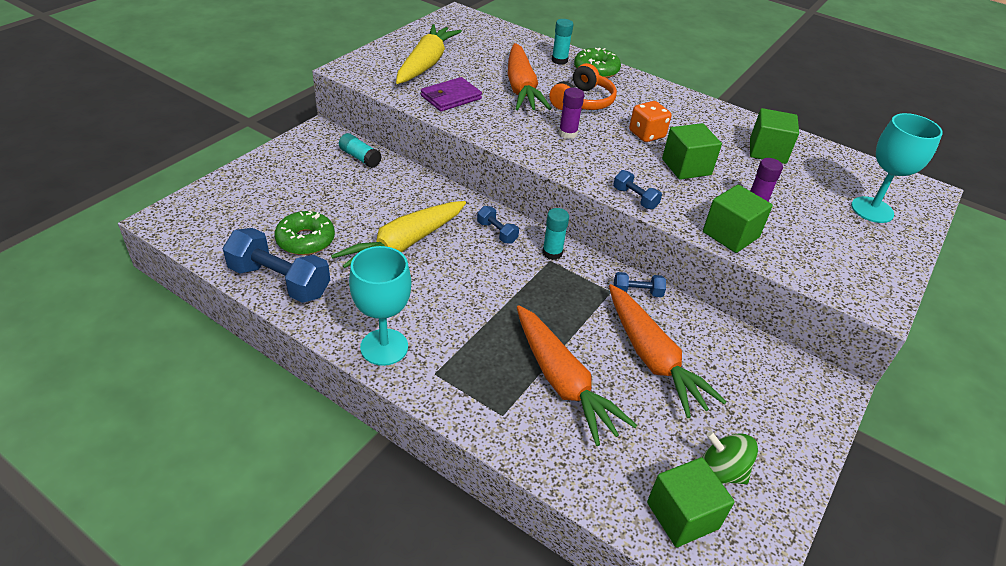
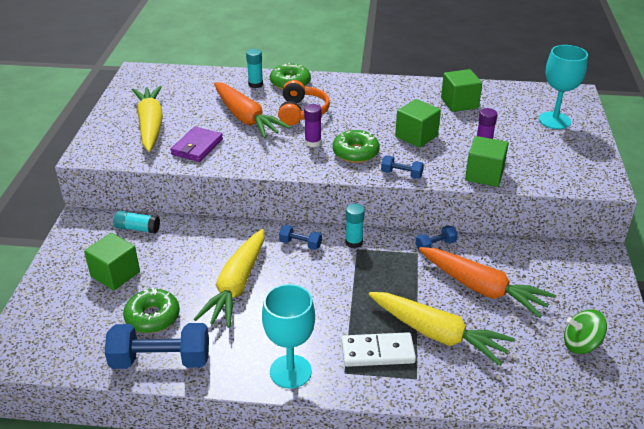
camera: 25 degrees left, 5 degrees down
orange carrot [517,305,637,446] -> yellow carrot [369,292,515,366]
orange dice [629,101,672,142] -> none
green cube [647,457,735,547] -> green cube moved to [84,233,140,291]
none -> green donut [333,130,380,163]
none -> white domino [341,332,416,367]

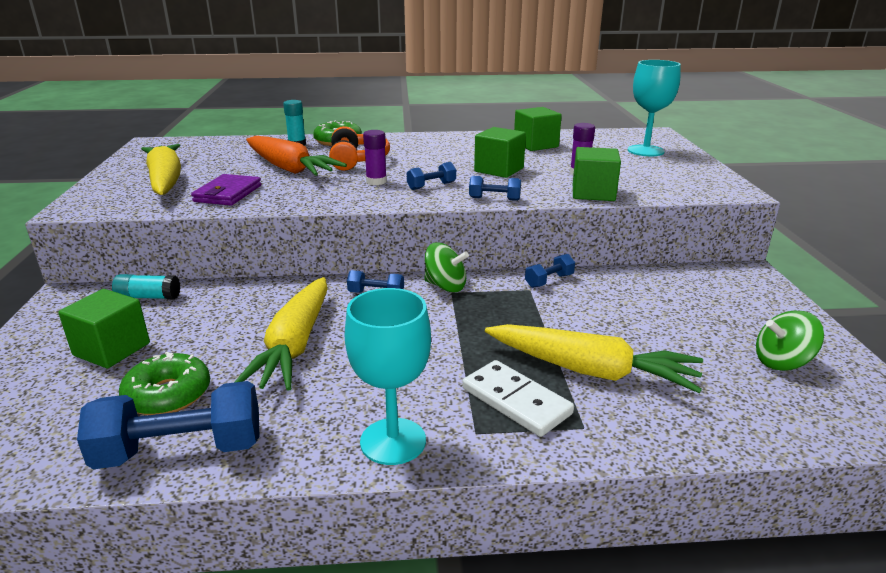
camera: 10 degrees left, 10 degrees down
green donut [333,130,380,163] -> blue dumbbell [407,162,456,190]
white domino [341,332,416,367] -> white domino turned 60 degrees clockwise [462,360,574,437]
turquoise glue stick [345,204,365,248] -> green spinning top [424,242,469,292]
orange carrot [419,247,555,318] -> none

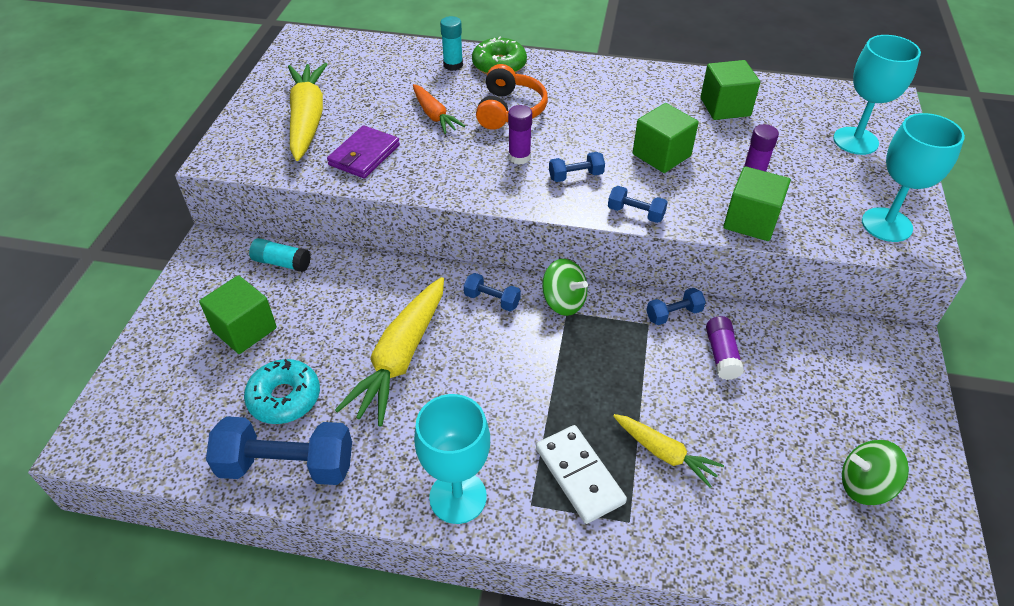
camera: 15 degrees right, 20 degrees up
green donut [119,352,210,415] -> turquoise donut [244,359,320,424]
orange carrot [246,136,347,176] -> orange carrot [413,84,465,134], size x0.56
yellow carrot [485,324,703,393] -> yellow carrot [613,414,724,488], size x0.56
none -> purple glue stick [706,316,744,380]
none -> turquoise goblet [862,113,965,242]

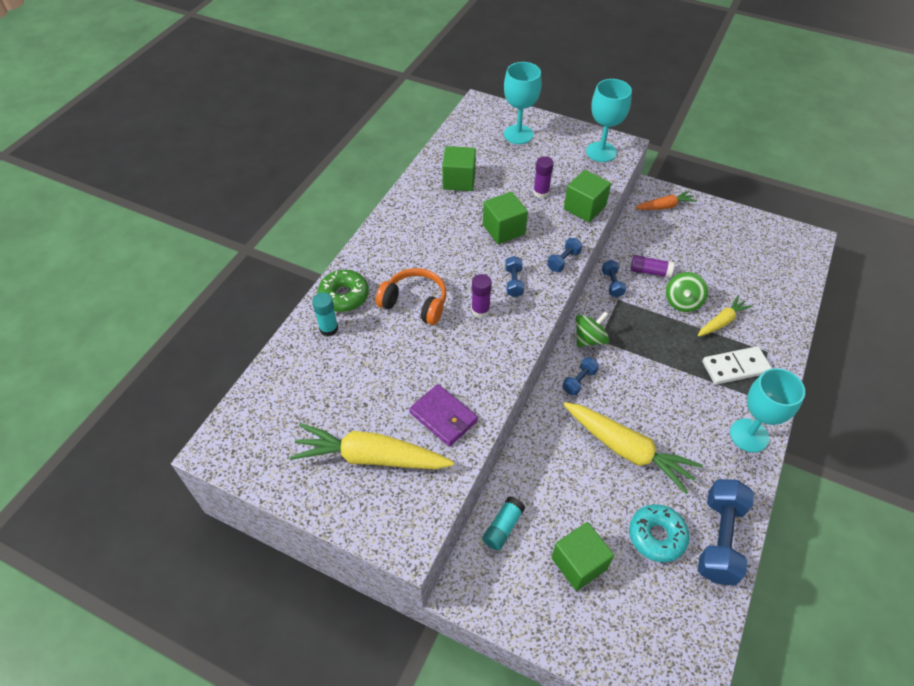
camera: 75 degrees left, 5 degrees up
orange carrot [413,84,465,134] -> orange carrot moved to [635,190,697,210]
green spinning top [842,440,909,505] -> green spinning top moved to [666,272,708,312]

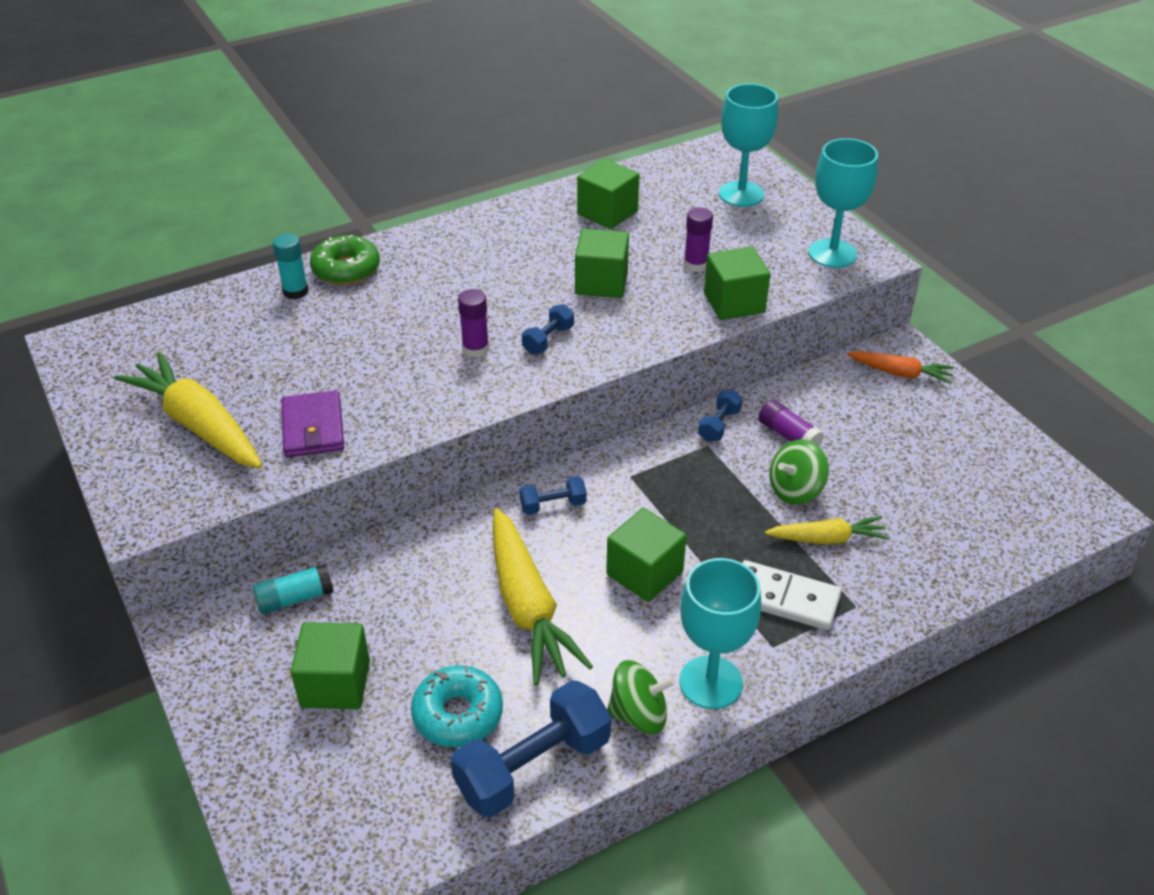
camera: 35 degrees right, 10 degrees down
orange headphones [376,268,446,325] -> none
blue dumbbell [547,238,582,272] -> none
green spinning top [575,312,609,347] -> green spinning top moved to [607,660,676,734]
none -> green cube [606,508,687,602]

